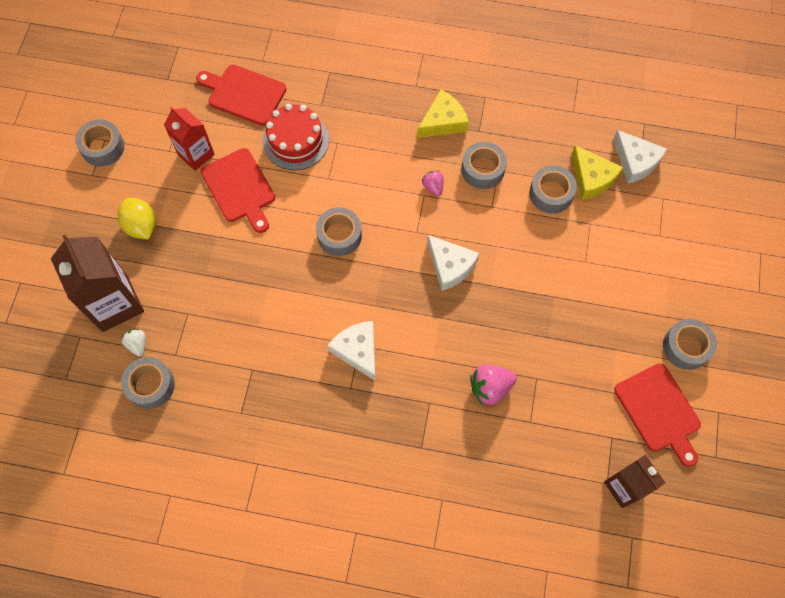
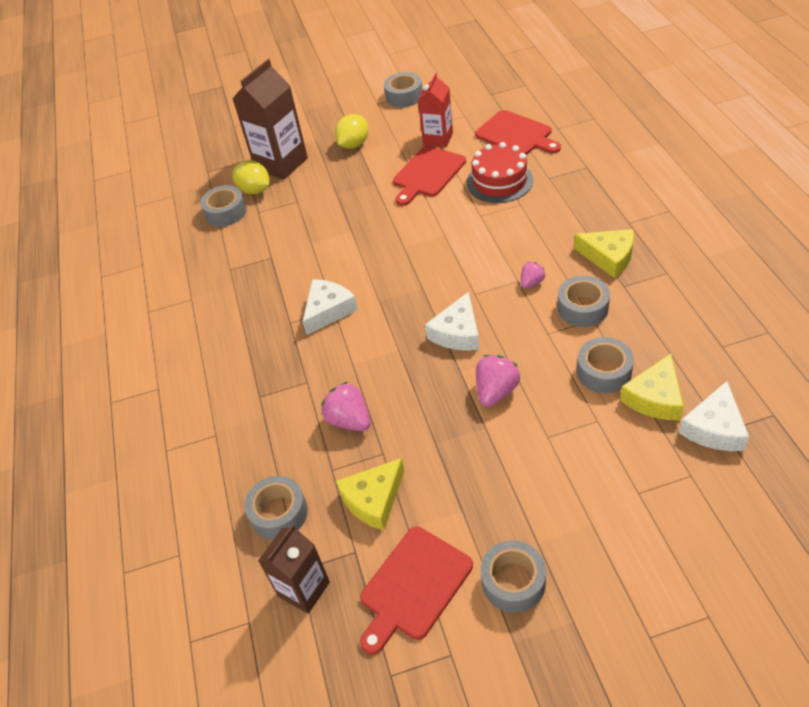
camera: 70 degrees right, 20 degrees down
white strawberry [122,329,146,356] -> yellow lemon [232,160,269,194]
red cutting board [196,65,286,126] -> red cutting board turned 135 degrees clockwise [475,110,561,155]
grey tape [316,207,362,256] -> grey tape moved to [244,476,308,540]
none -> yellow cheese [336,458,405,530]
none -> pink strawberry [476,355,520,407]

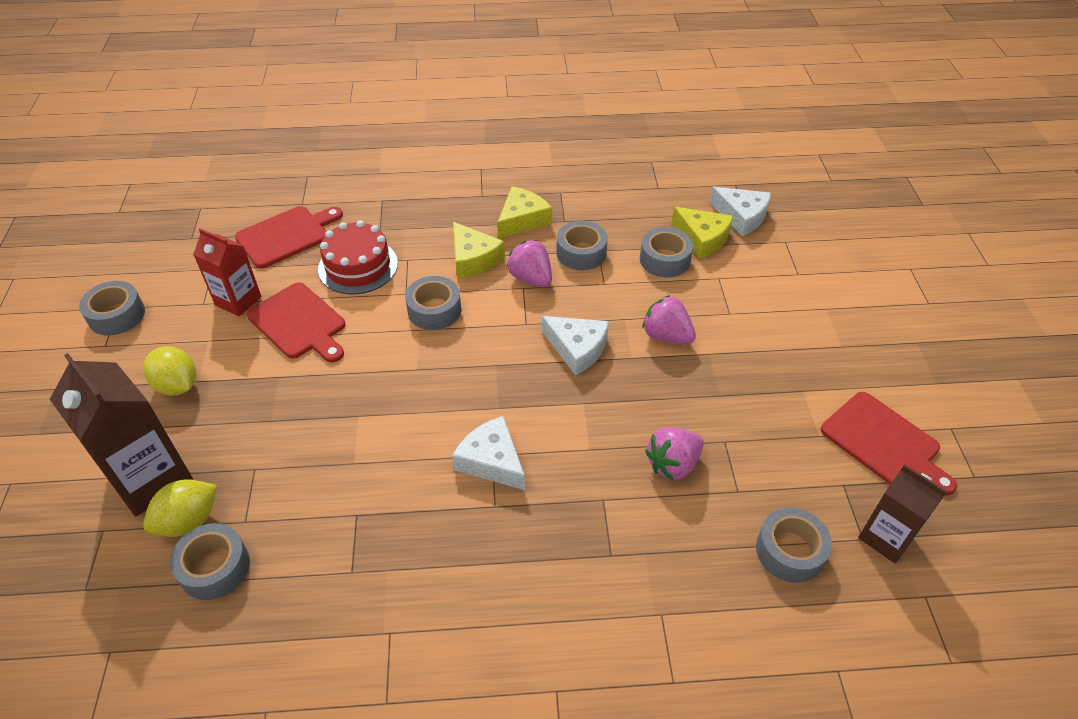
camera: 85 degrees left, 0 degrees up
yellow cheese [336,458,405,530] -> yellow cheese moved to [453,222,505,278]
grey tape [481,541,546,613] -> grey tape moved to [405,276,461,330]
pink strawberry [521,262,545,289] -> pink strawberry [506,240,552,288], size x1.66

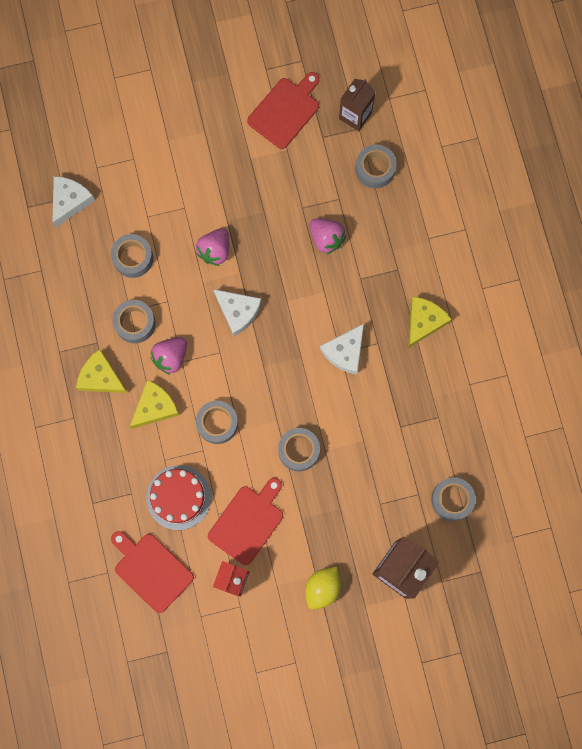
camera: 100 degrees left, 30 degrees up
grey tape [79,281,145,336] -> grey tape moved to [278,428,320,471]
yellow lemon [143,479,217,537] -> none
white cheese [542,316,609,376] -> white cheese turned 105 degrees clockwise [213,289,262,336]
yellow cheese [672,207,733,259] -> yellow cheese moved to [408,297,452,348]

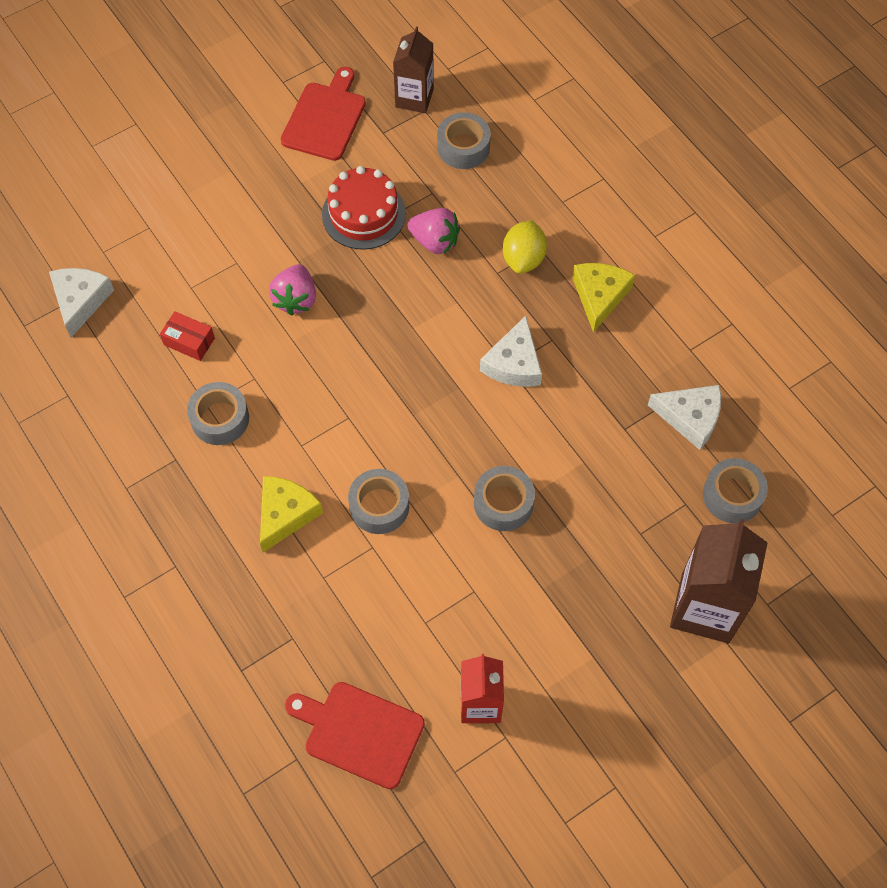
camera: 20 degrees left, 15 degrees down
yellow cheese [76,349,128,393] -> none
grey tape [111,234,153,278] -> red box [160,311,215,361]
red cake [146,465,211,530] -> red cake moved to [322,166,406,250]
pink strawberry [150,337,187,375] -> none
red cutting board [208,478,283,566] -> none
white cheese [213,289,262,336] -> white cheese moved to [648,385,721,450]
yellow lemon [305,567,341,609] -> yellow lemon moved to [503,220,547,274]

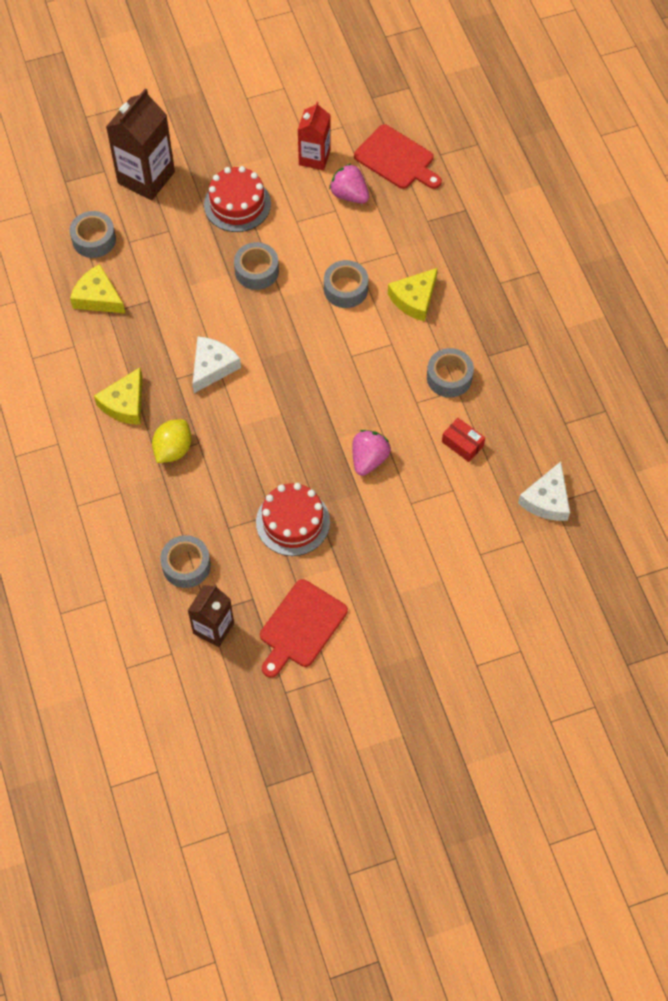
camera: 165 degrees left, 0 degrees up
pink strawberry [407,208,460,254] -> pink strawberry moved to [329,163,369,203]
white cheese [648,385,721,450] -> yellow cheese [70,264,126,314]
none -> red cake [204,166,271,232]

